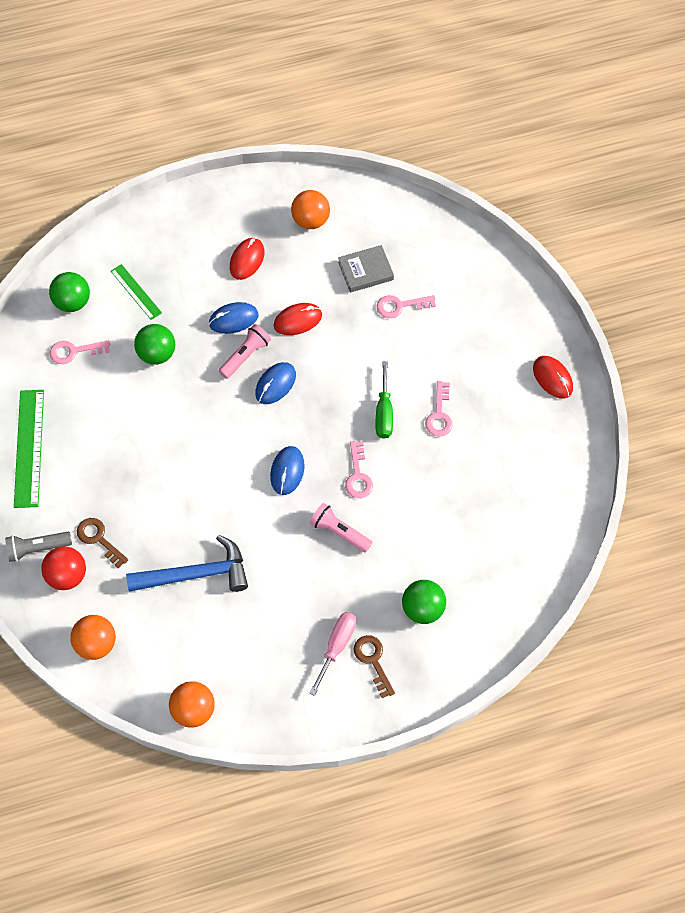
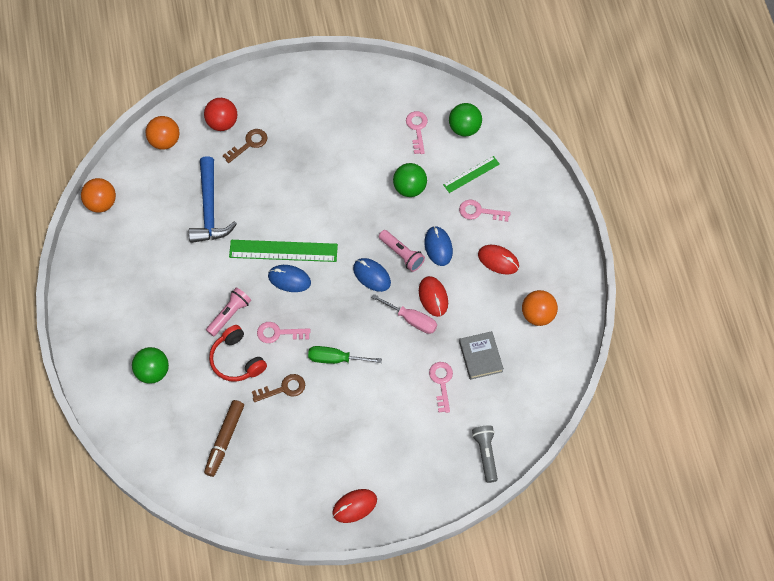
camera: 95 degrees right, 0 degrees up
grey flashlight [5,532,72,562] -> grey flashlight moved to [472,426,498,483]
green ruler [14,390,44,508] -> green ruler moved to [229,240,338,262]
pink screwdriver [309,612,356,696] -> pink screwdriver moved to [371,294,437,334]
brown key [354,635,395,698] -> brown key moved to [252,374,305,402]
pink key [425,381,452,437] -> pink key moved to [459,200,511,222]
none -> brown marker [204,400,244,477]
none -> red headphones [209,325,267,382]

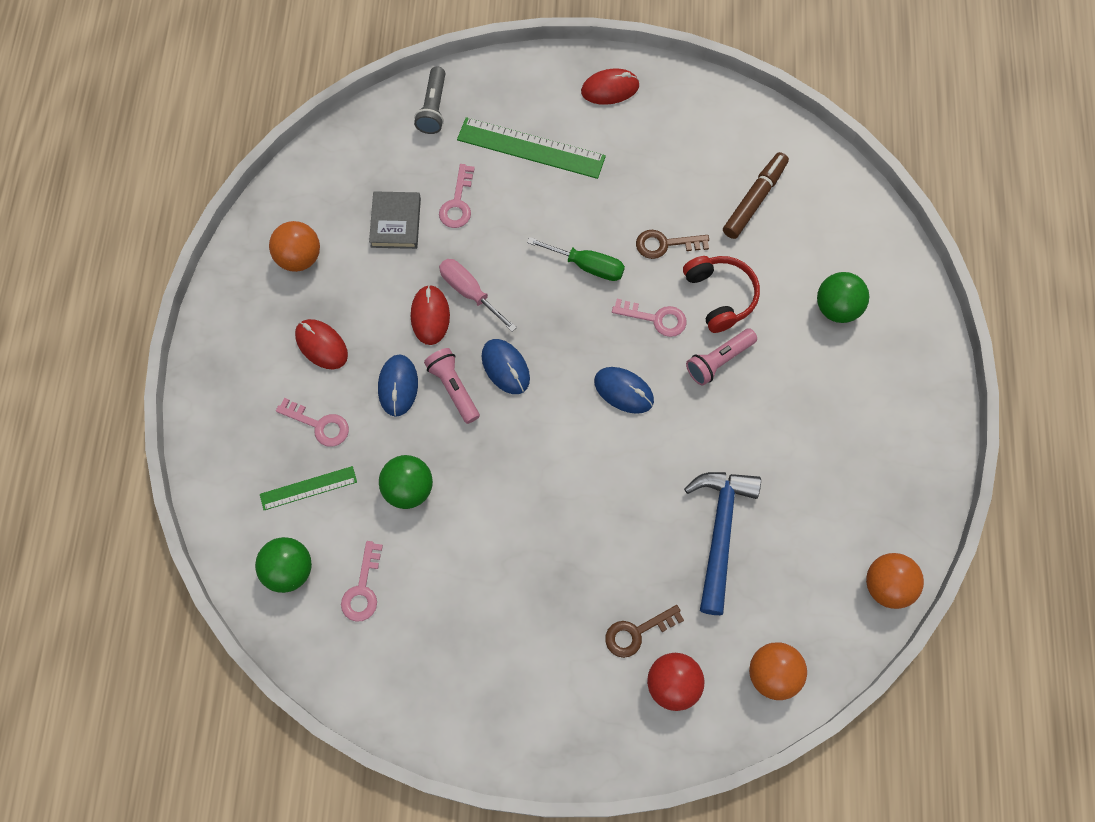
camera: 165 degrees left, 5 degrees up
green ruler [229,240,338,262] -> green ruler moved to [457,117,606,179]

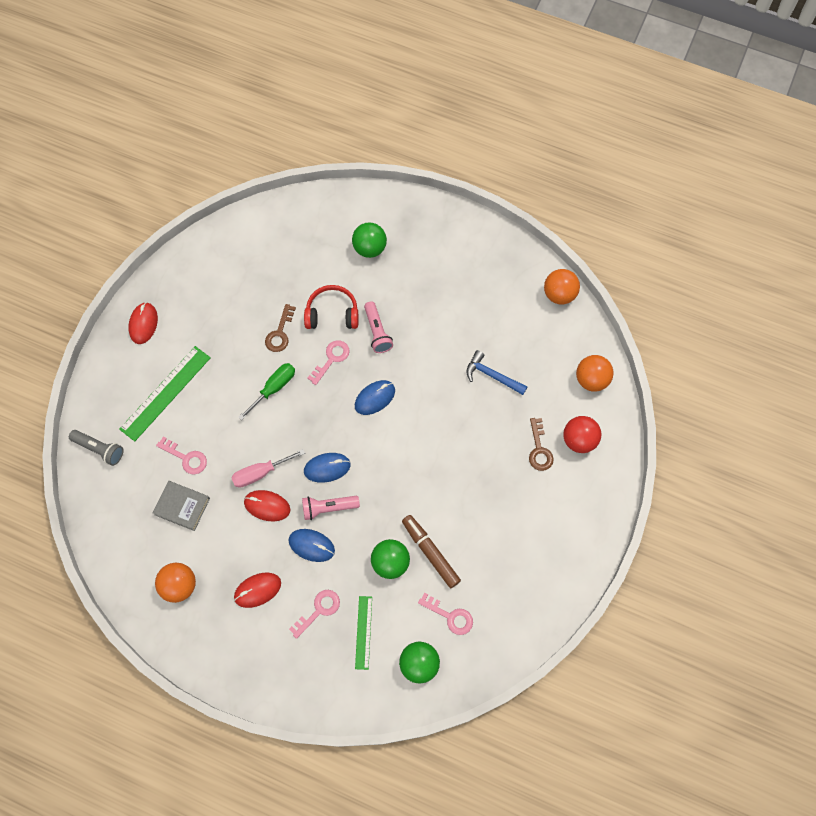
camera: 70 degrees left, 0 degrees up
blue hammer [684,472,761,615] -> blue hammer [466,350,527,395], size x0.65
brown marker [723,152,789,239] -> brown marker moved to [402,515,461,588]

